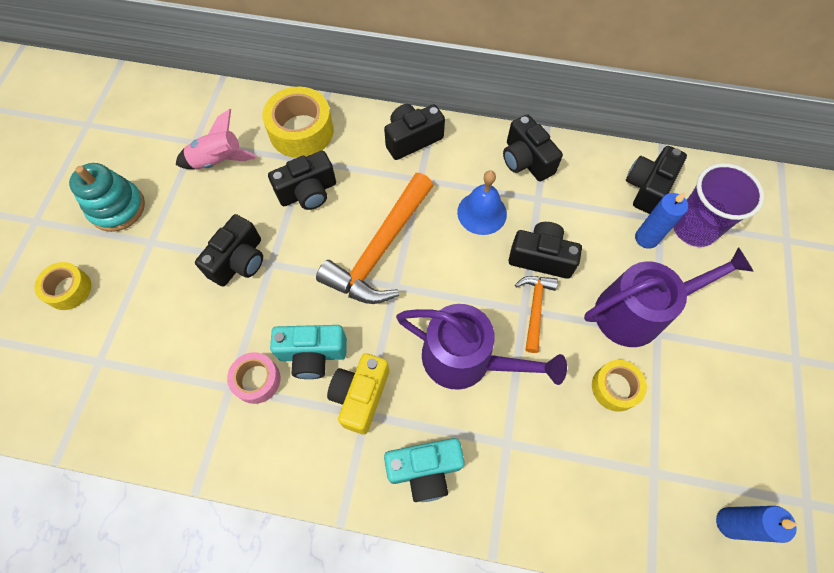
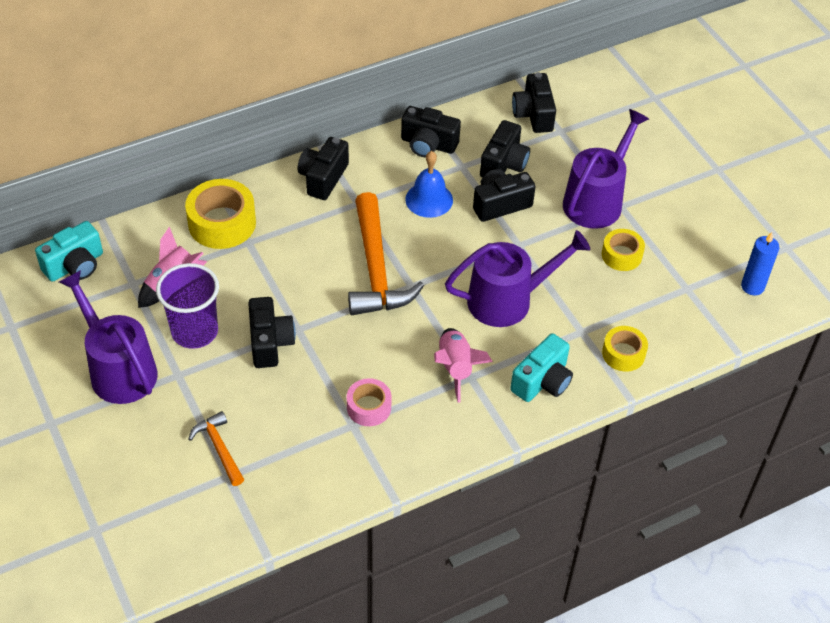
camera: 40 degrees left, 15 degrees down
yellow tape [34,262,91,310] -> yellow tape moved to [602,326,648,372]
turquoise stacking toy [69,163,145,232] -> purple watering can [59,270,158,404]
black camera [268,151,336,210] -> black camera moved to [480,120,530,177]
turquoise camera [270,325,347,379] -> turquoise camera moved to [35,221,103,282]
yellow camera [327,353,389,435] -> pink rocket [434,328,493,402]
orange hammer [515,276,558,353] -> orange hammer moved to [189,411,244,486]
blue candle [635,192,688,249] -> none
purple cup [673,163,764,247] -> purple cup moved to [156,263,219,349]

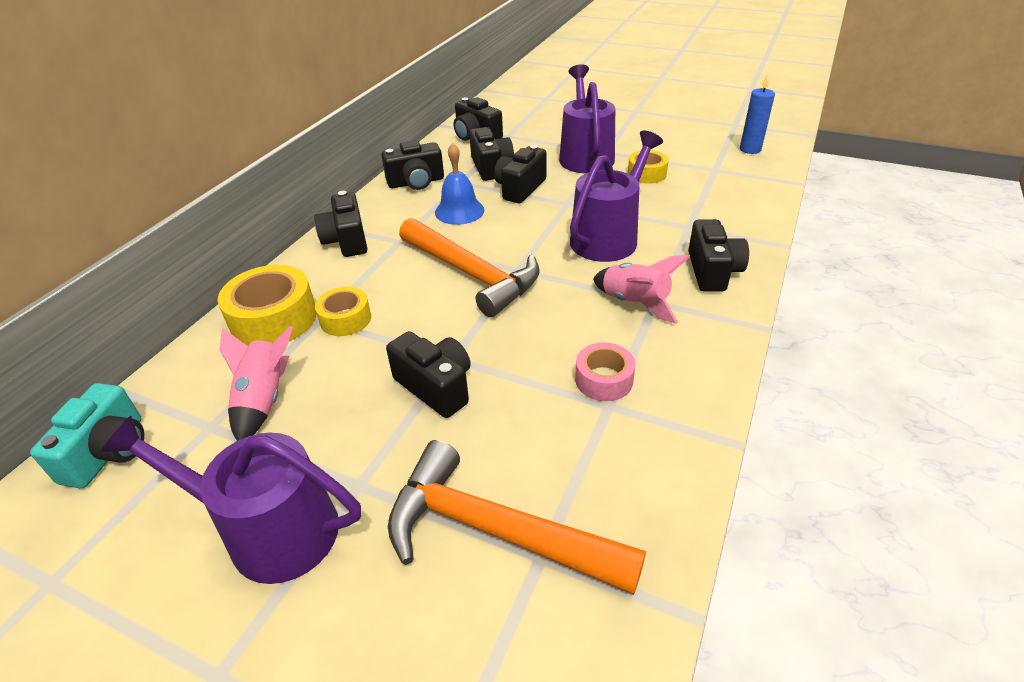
camera: 35 degrees left, 10 degrees down
purple cup [156,263,219,349] -> none
orange hammer [189,411,244,486] -> orange hammer [388,440,646,595], size x1.96
turquoise camera [510,333,573,402] -> black camera [688,219,749,292]
yellow tape [602,326,648,372] -> yellow tape moved to [315,287,371,336]

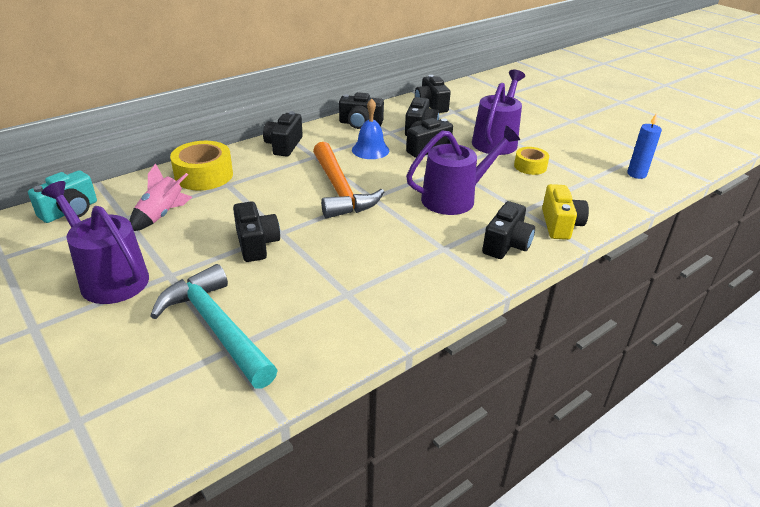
camera: 25 degrees right, 5 degrees down
yellow tape [315,287,371,336] -> none
orange hammer [388,440,646,595] -> turquoise hammer [150,264,278,389]
pink tape [575,342,635,401] -> none
pink rocket [593,255,690,324] -> none
none -> yellow camera [542,184,589,240]

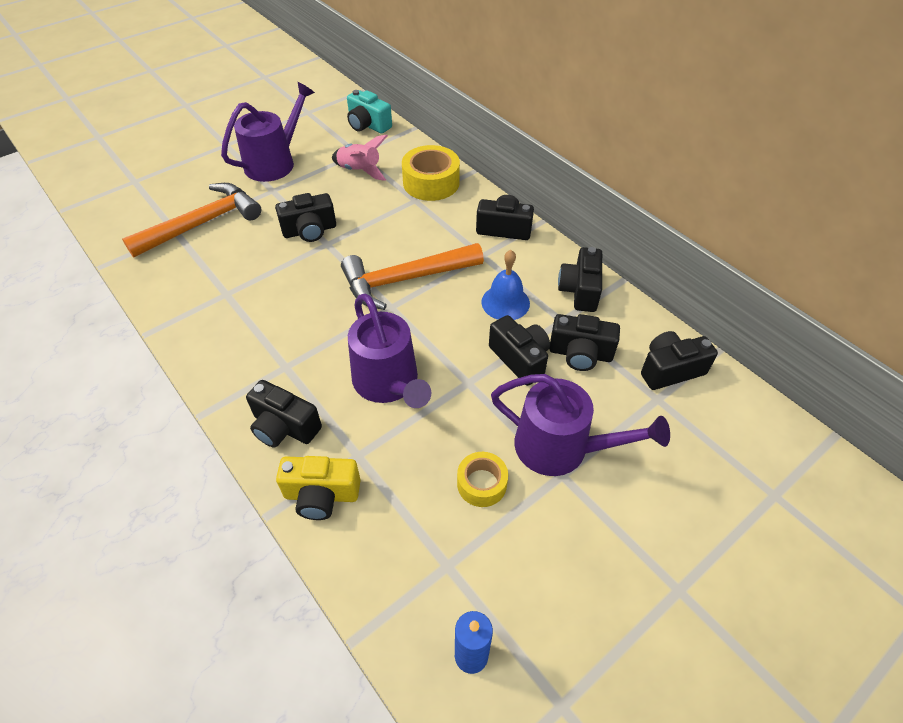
camera: 90 degrees right, 15 degrees up
turquoise hammer [150,264,278,389] -> orange hammer [122,183,261,257]

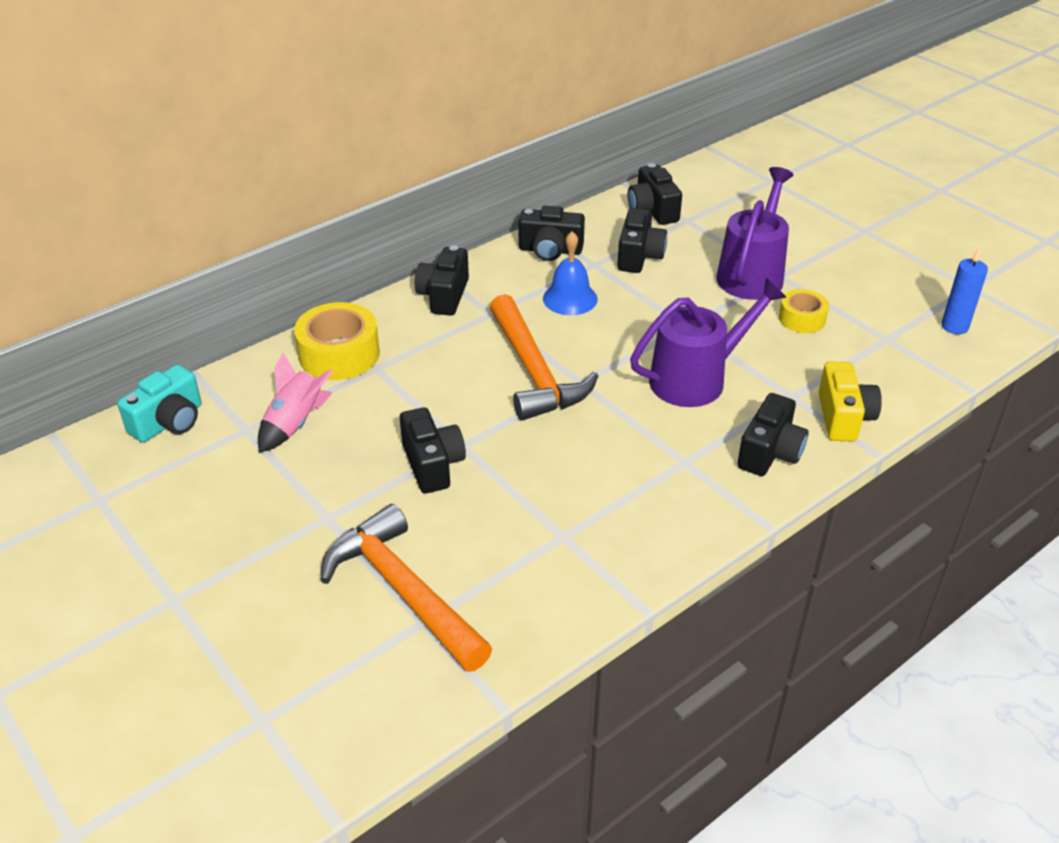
camera: 90 degrees left, 10 degrees down
purple watering can [221,82,315,182] -> none
black camera [489,315,550,386] -> none

